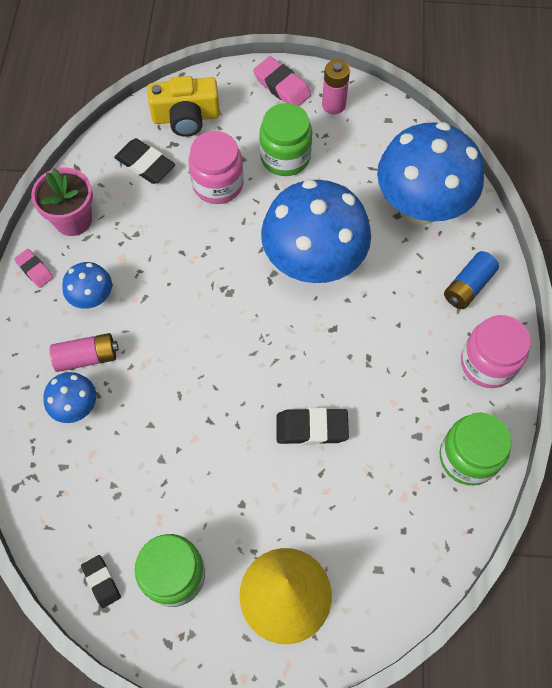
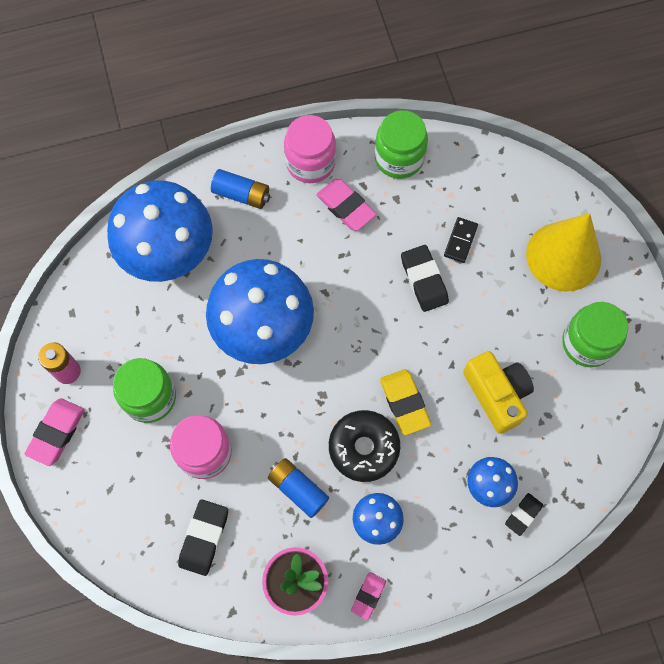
camera: 110 degrees left, 5 degrees up
pink battery [50,333,119,372] -> none
black eraser [81,555,121,608] -> black eraser moved to [505,493,543,536]
yellow camera [147,76,220,137] -> yellow camera moved to [463,351,534,434]
none -> blue battery [268,458,329,518]
none -> pink eraser [316,179,377,231]
none -> black donut [329,410,400,482]
none -> yellow eraser [380,369,431,435]
none -> black domino [444,217,478,263]

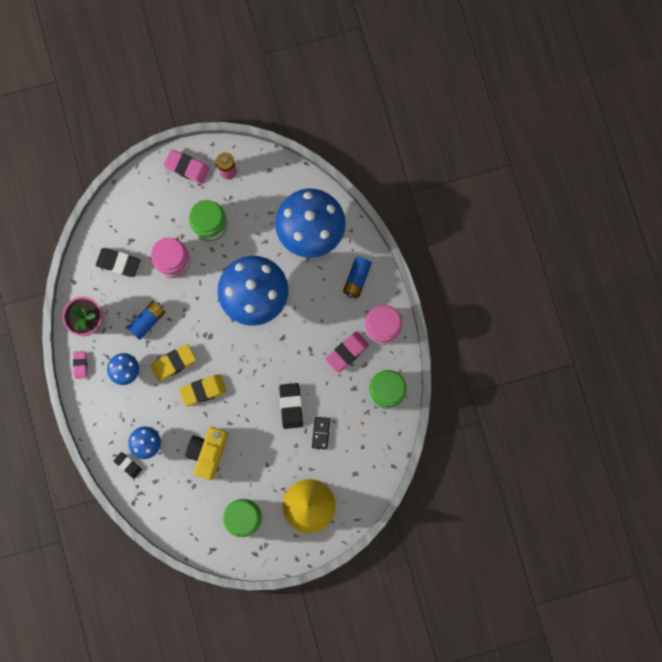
camera: 90 degrees right, 10 degrees up
black donut [329,410,400,482] -> yellow eraser [151,344,196,382]
pink eraser [351,572,386,620] -> pink eraser turned 60 degrees clockwise [73,351,87,379]
black eraser [401,245,449,312] -> black eraser turned 75 degrees counterclockwise [279,383,303,429]
black domino [444,217,478,263] -> black domino turned 75 degrees clockwise [312,417,330,449]
yellow camera [463,351,534,434] -> yellow camera turned 135 degrees clockwise [185,427,228,480]

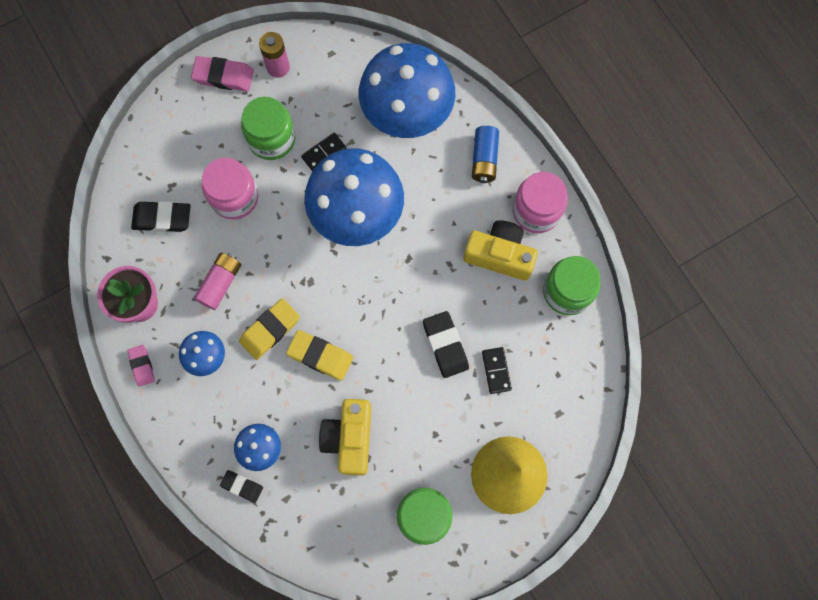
camera: 15 degrees left, 5 degrees down
blue battery [127,301,165,340] -> pink battery [194,253,241,310]
yellow eraser [179,374,227,406] -> yellow eraser turned 60 degrees clockwise [286,330,353,381]
pink eraser [325,331,369,373] -> yellow camera [463,220,538,281]
none -> black domino [301,133,346,171]

